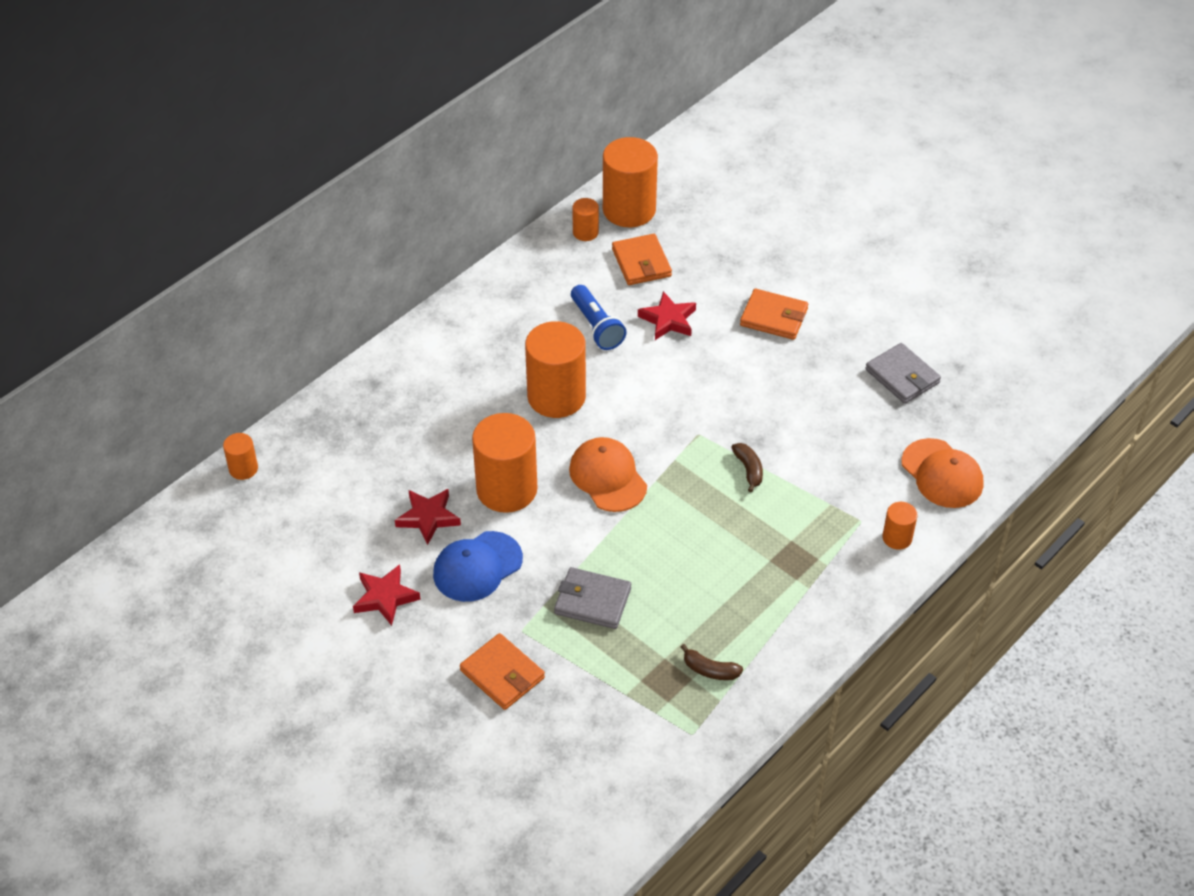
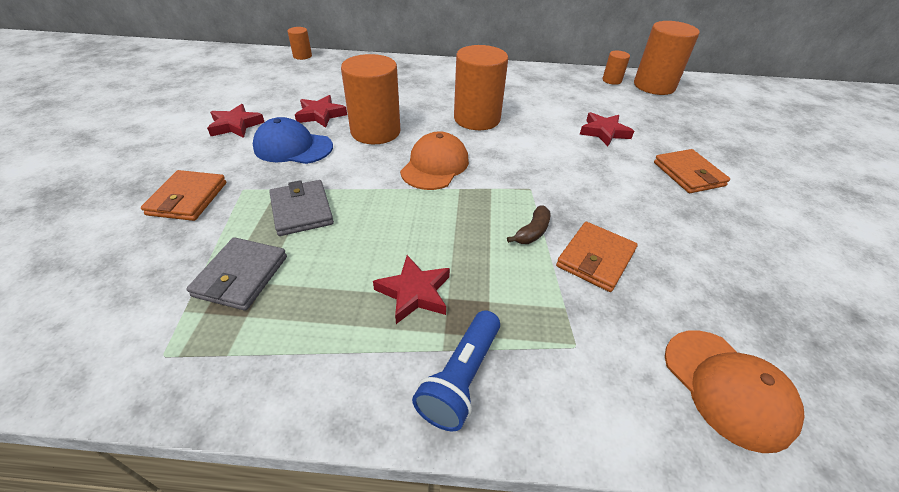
camera: 50 degrees right, 5 degrees down
blue flashlight [571,285,626,350] -> blue flashlight moved to [412,310,500,431]
orange wallet [612,234,672,285] -> orange wallet moved to [556,222,638,292]
brown banana [681,644,743,680] -> none
grey wallet [865,343,941,404] -> grey wallet moved to [186,237,287,311]
orange cylinder [882,502,918,550] -> none
orange cap [901,438,984,508] -> orange cap turned 45 degrees counterclockwise [665,330,805,453]
none -> red star [373,255,450,324]

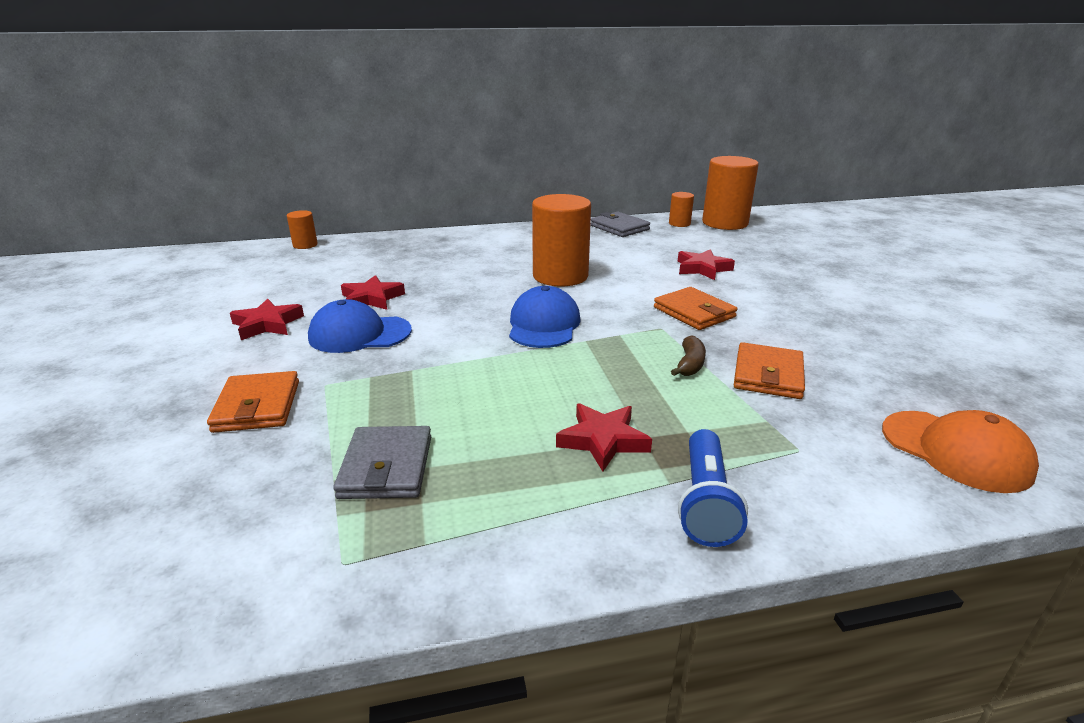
camera: 15 degrees left, 15 degrees down
grey wallet [269,180,334,236] -> grey wallet moved to [591,212,650,237]
orange cylinder [341,54,401,144] -> none
orange cap [400,131,469,190] -> blue cap [509,286,581,348]
orange wallet [654,149,730,193] -> orange wallet moved to [654,287,737,330]

